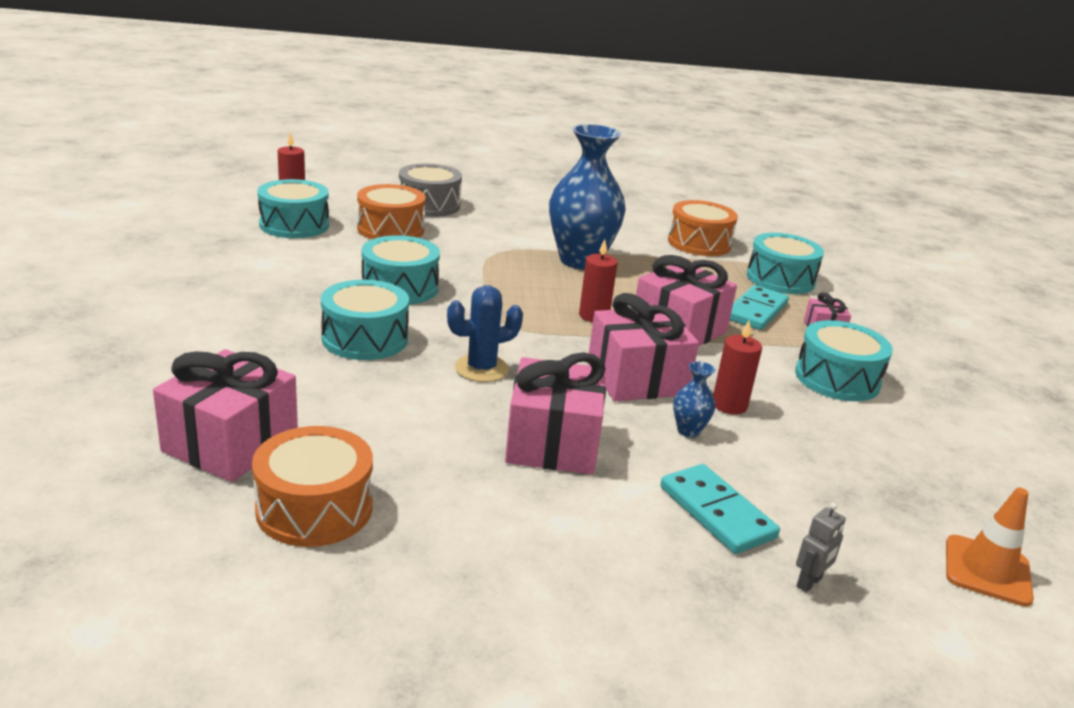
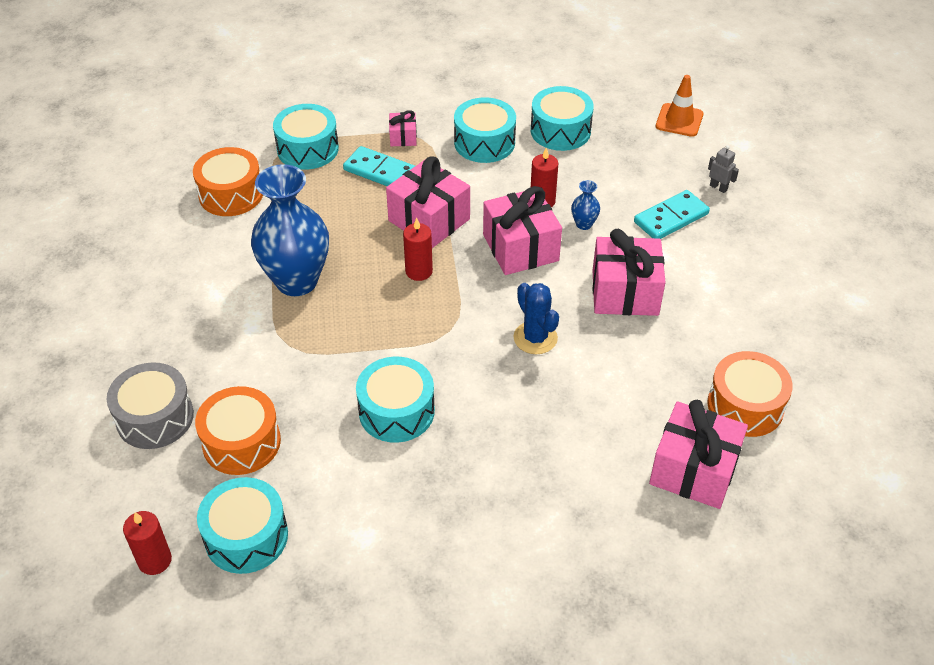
camera: 90 degrees left, 20 degrees up
turquoise drum [321,280,409,360] -> turquoise drum moved to [531,86,594,151]

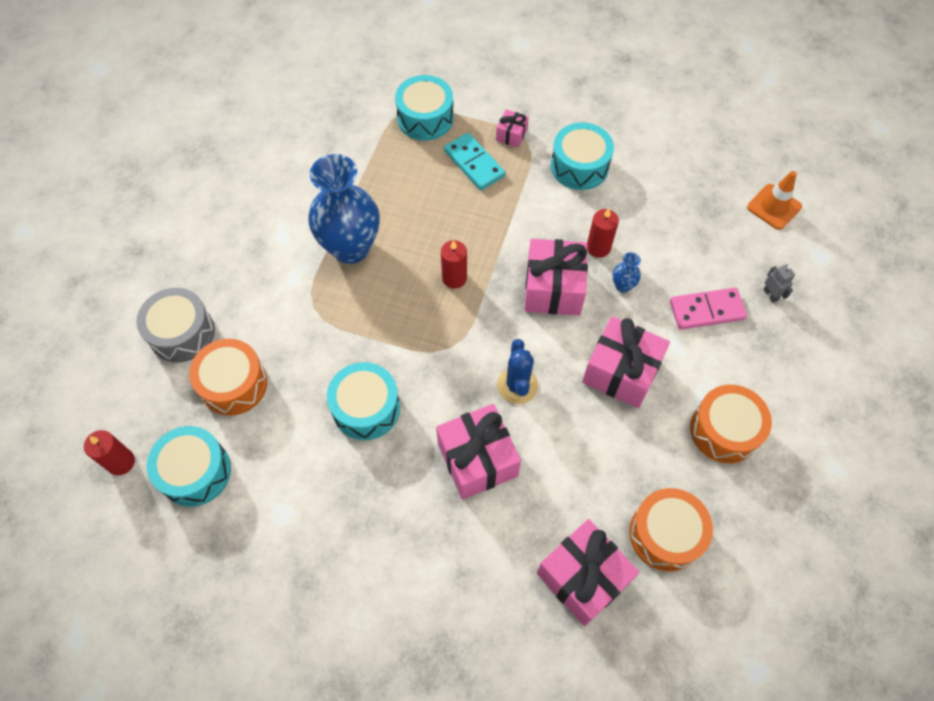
camera: 25 degrees right, 15 degrees up
orange drum [193,147,263,216] -> orange drum moved to [690,385,772,464]
pink gift [386,157,470,248] -> pink gift moved to [436,404,521,499]
turquoise drum [531,86,594,151] -> none
turquoise domino [634,190,710,239] -> pink domino [670,288,747,330]

